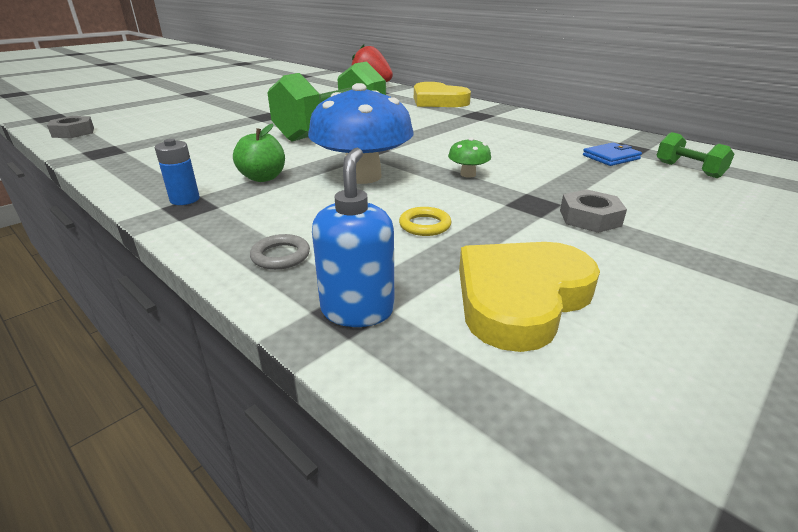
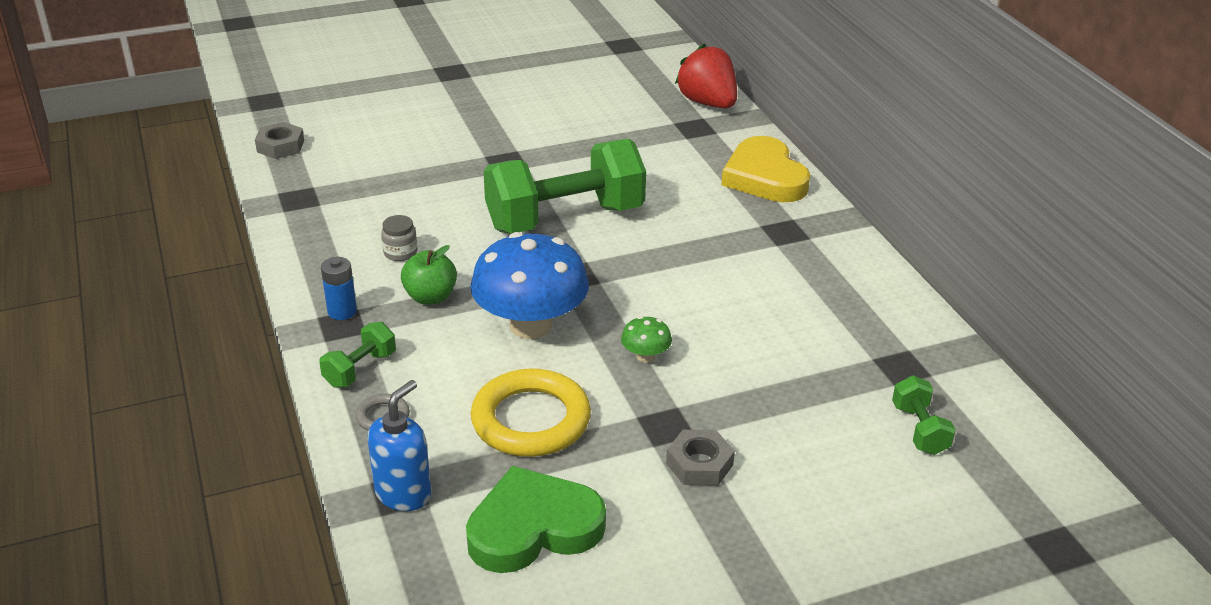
camera: 25 degrees right, 5 degrees up
yellow ring [399,207,451,236] -> yellow ring [471,368,591,457], size x2.23
yellow heart [459,242,600,352] -> green heart [466,466,606,573]
blue wallet [583,143,642,166] -> none
none -> green dumbbell [319,322,396,388]
none -> grey jar [381,215,417,261]

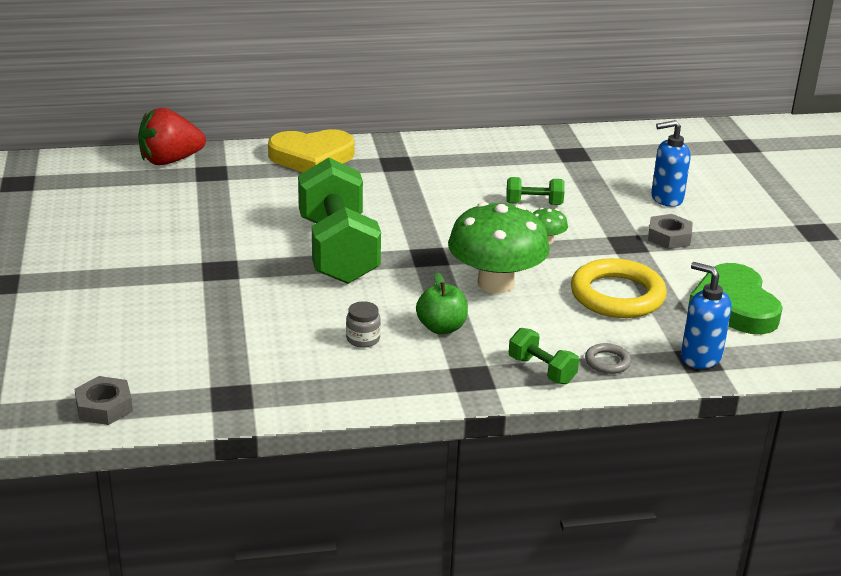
camera: 80 degrees left, 5 degrees down
blue battery [321,257,357,320] -> none
blue mushroom [470,232,589,339] -> green mushroom [448,202,550,293]
green dumbbell [892,376,956,455] -> green dumbbell moved to [506,177,565,205]
none -> blue soap dispenser [651,120,691,207]

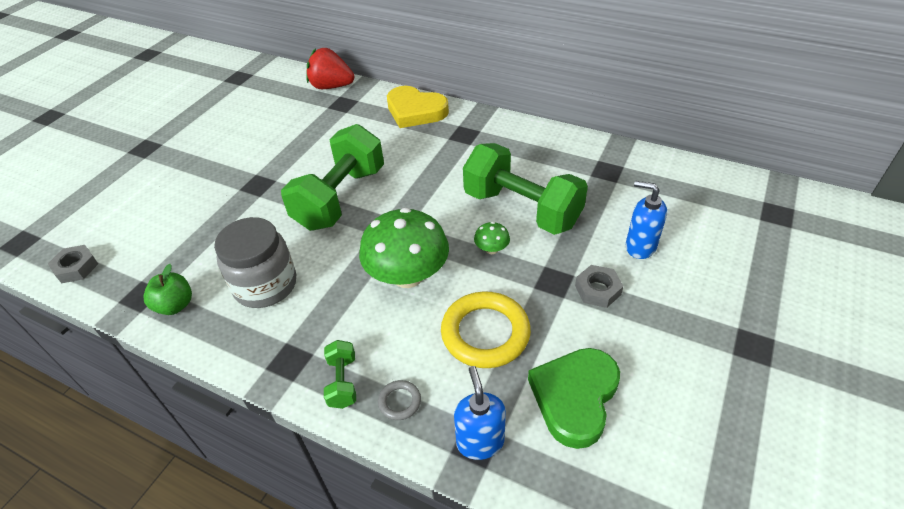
camera: 40 degrees right, 15 degrees up
grey jar [346,301,381,348] -> grey jar [214,217,296,308], size x2.37
green apple [416,272,468,334] -> green apple moved to [144,264,192,315]
green dumbbell [506,177,565,205] -> green dumbbell [463,143,588,235], size x2.31

